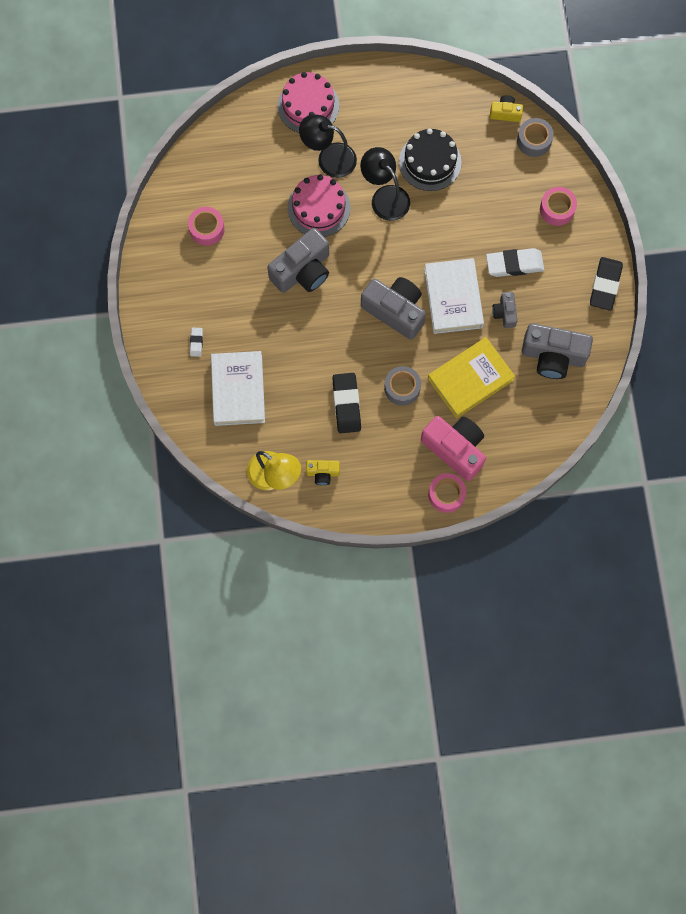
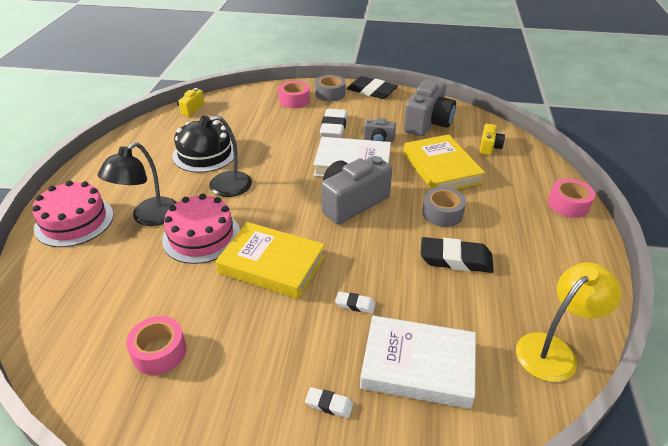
camera: 75 degrees left, 35 degrees down
grey camera [267,228,329,293] -> yellow book [215,222,325,299]
yellow camera [306,460,340,485] -> yellow camera moved to [480,124,505,155]
pink camera [421,416,486,481] -> none
grey tape [517,118,554,157] -> grey tape moved to [315,75,346,102]
none -> white eraser [335,291,376,314]

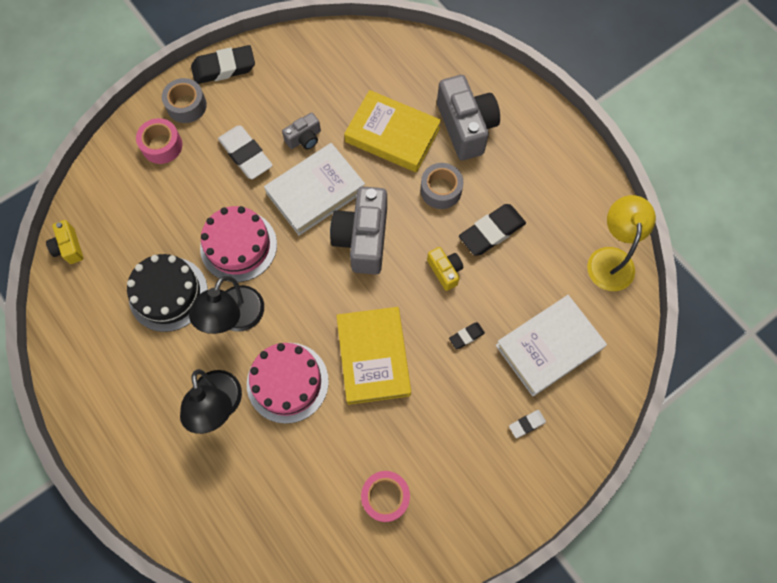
camera: 45 degrees left, 30 degrees up
pink cake [32,181,114,247] -> pink cake moved to [200,206,277,282]
yellow book [215,222,325,299] -> yellow book turned 75 degrees counterclockwise [336,307,411,405]
white eraser [335,291,376,314] -> black eraser [449,322,485,349]
grey camera [404,79,456,136] -> grey camera moved to [437,75,500,160]
yellow camera [480,124,505,155] -> yellow camera moved to [427,247,463,291]
pink tape [548,179,595,218] -> none

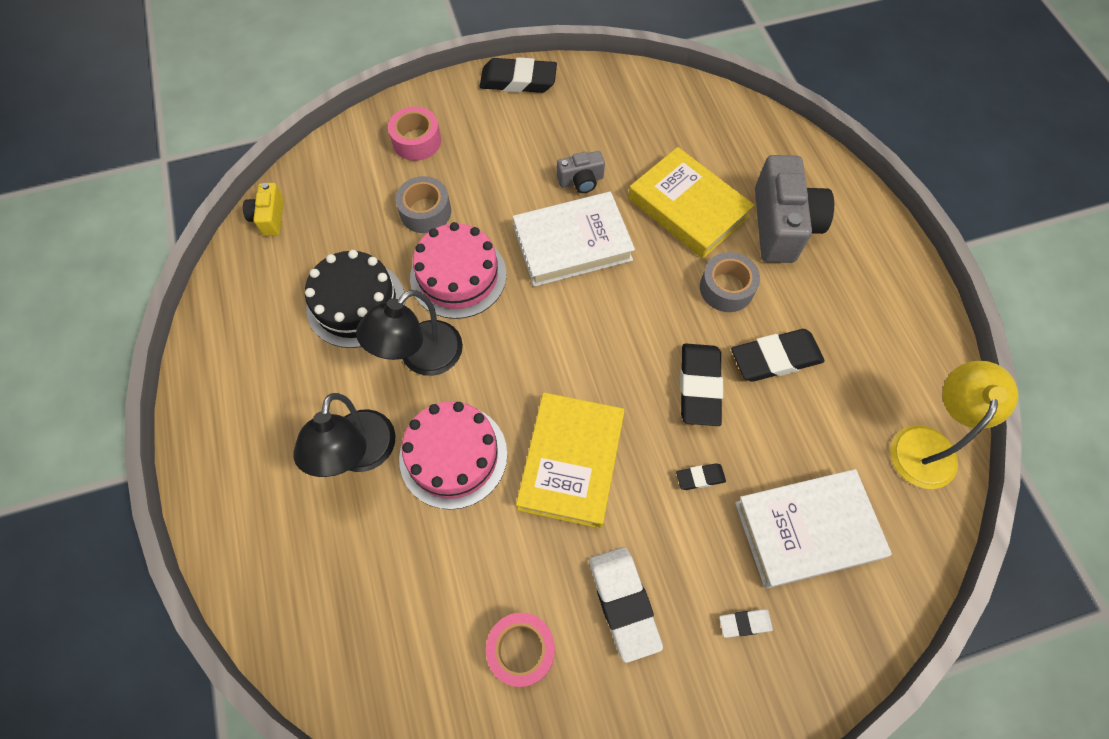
camera: 20 degrees right, 5 degrees down
grey tape [162,78,207,123] -> grey tape moved to [395,176,451,233]
white eraser [218,125,273,179] -> white eraser moved to [589,547,663,663]
grey camera [330,186,387,275] -> none
yellow camera [427,247,463,291] -> black eraser [680,344,723,426]

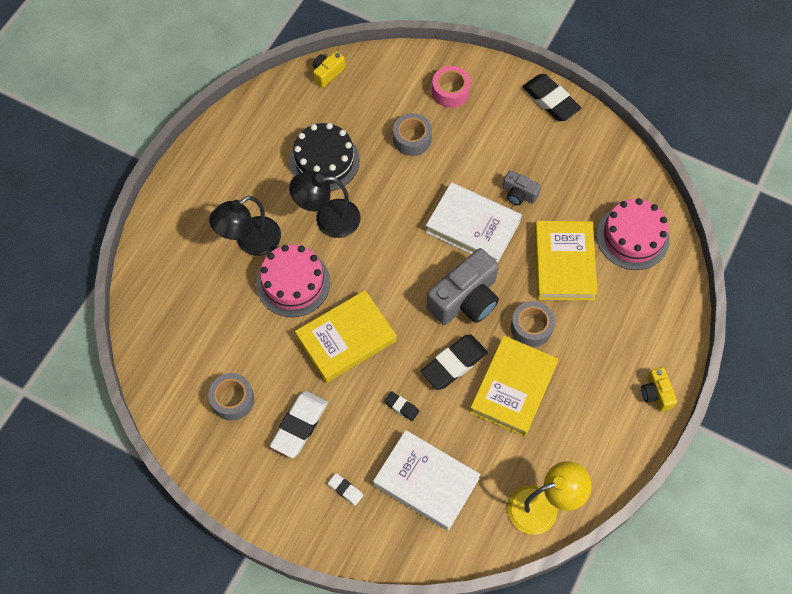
camera: 45 degrees right, 0 degrees up
pink cake [410,222,507,319] -> pink cake moved to [597,198,670,270]
pink tape [486,613,555,687] -> grey tape [208,373,254,421]
black eraser [731,329,825,382] -> yellow book [470,336,559,437]
grey camera [755,155,834,263] -> grey camera moved to [427,248,499,325]
none -> yellow camera [641,367,677,412]

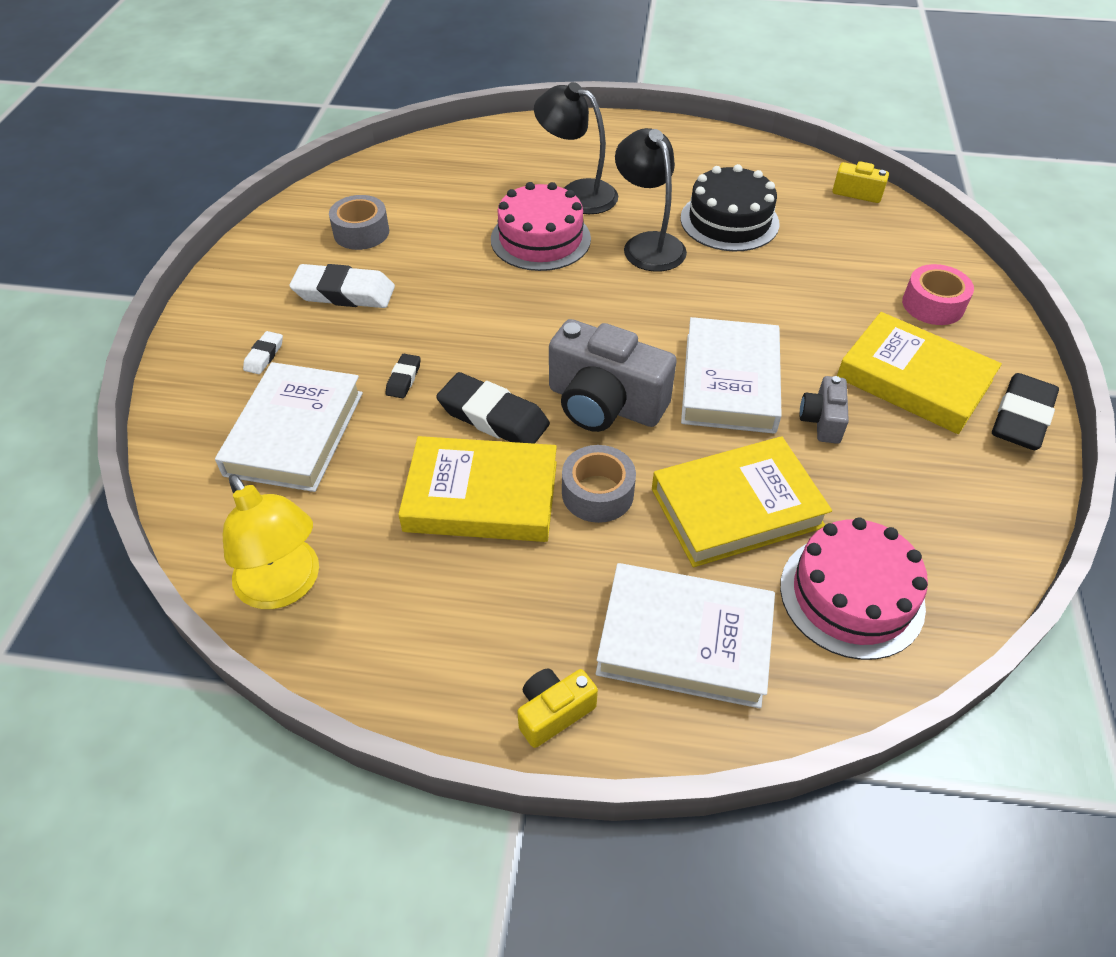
camera: 70 degrees right, 15 degrees down
yellow book [295,290,396,383] -> yellow book moved to [837,312,1002,434]
grey tape [393,113,432,156] -> none
none -> white book [596,563,775,708]

